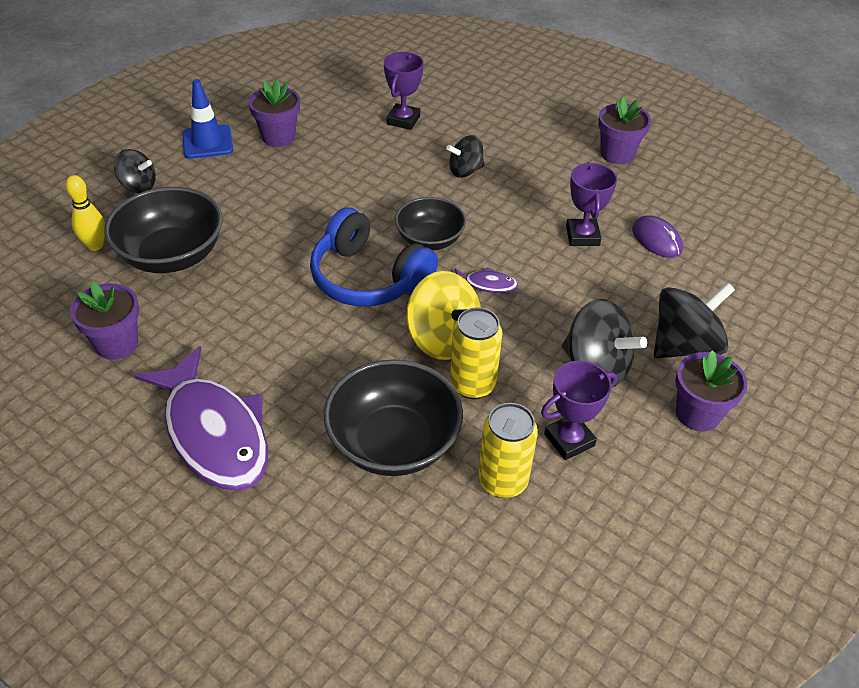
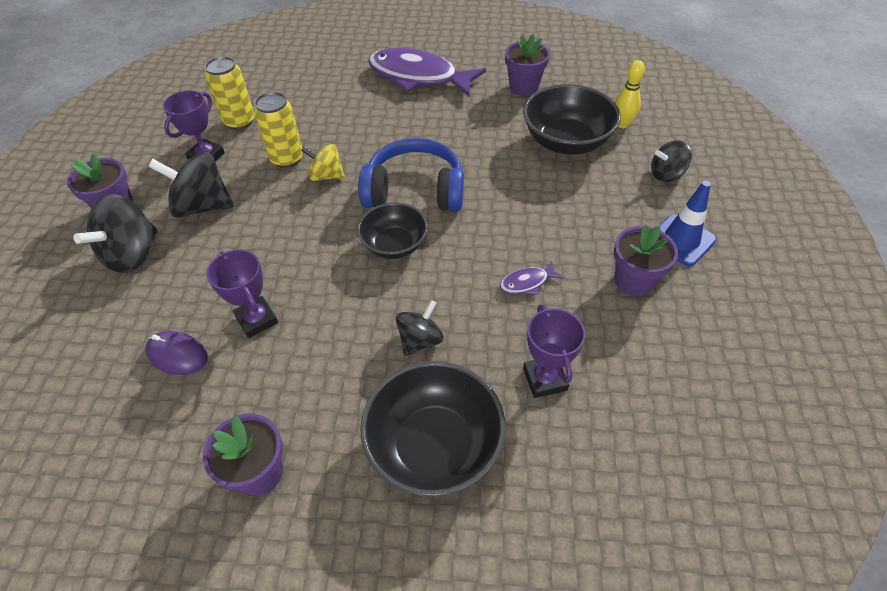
camera: 150 degrees right, 5 degrees up
black bowl [323,359,463,476] -> black bowl moved to [360,361,506,497]
yellow spinning top [406,271,481,360] -> yellow spinning top [301,144,345,181], size x0.61
purple fish [455,267,518,293] -> purple fish moved to [500,261,564,295]

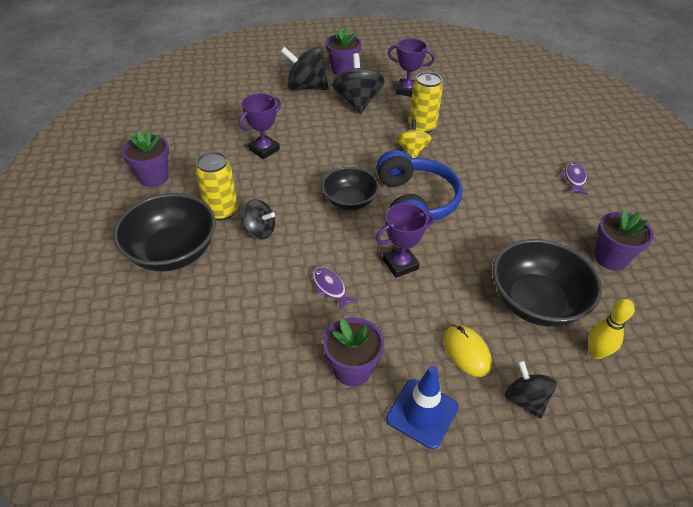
camera: 75 degrees right, 5 degrees down
purple mouse [145,331,208,375] -> none
yellow can [205,56,255,130] -> yellow can moved to [195,152,238,221]
purple fish [368,48,486,97] -> purple fish [561,162,588,195], size x0.40
purple trophy [523,305,585,398] -> purple trophy moved to [375,203,434,278]
none -> yellow mouse [444,325,492,377]

